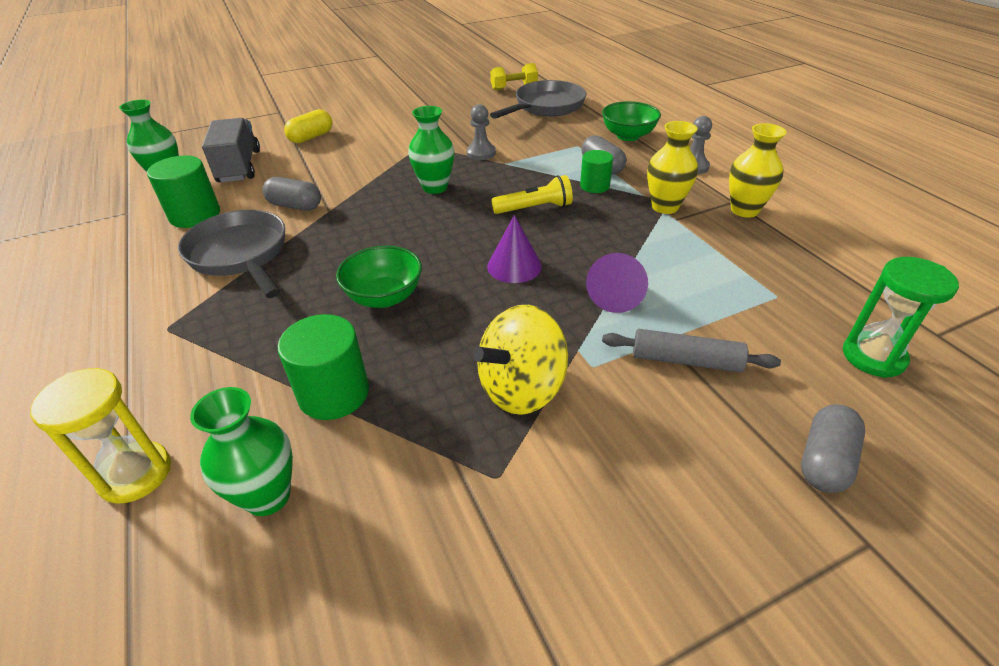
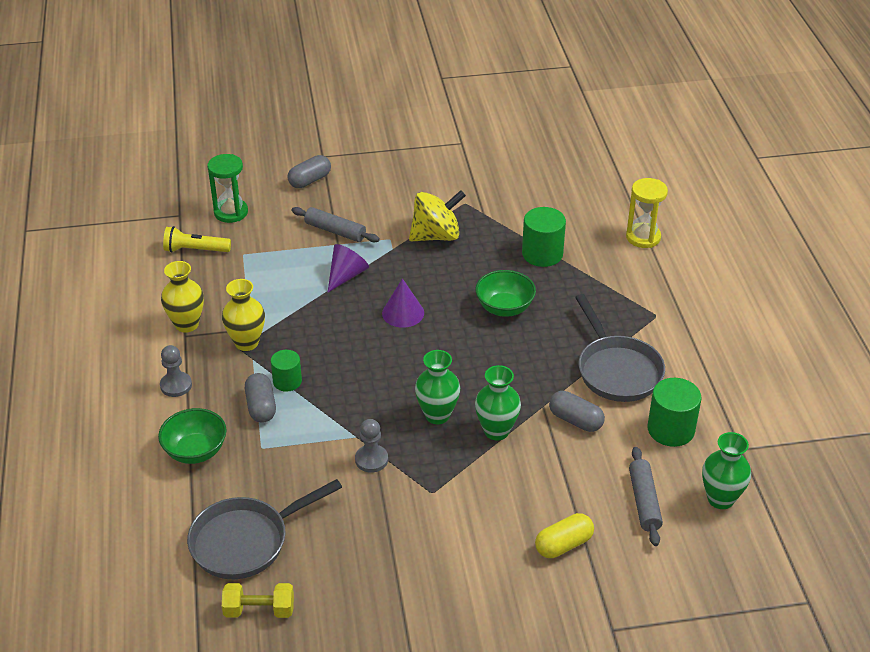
camera: 165 degrees left, 0 degrees up
green vase [190,387,293,516] -> green vase moved to [475,365,521,441]
grey truck [202,118,260,182] -> grey rolling pin [629,447,663,546]
yellow flashlight [491,175,573,214] -> yellow flashlight moved to [163,226,231,253]

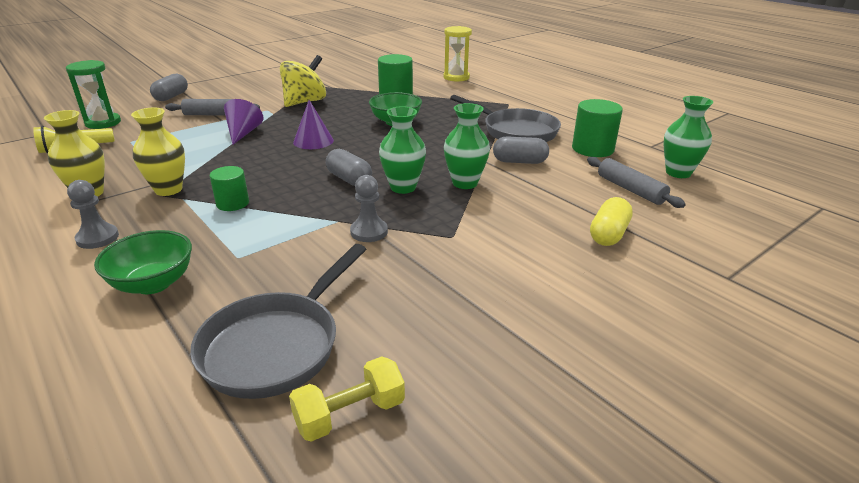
camera: 30 degrees left, 10 degrees down
grey capsule [245,373,276,423] -> grey capsule moved to [326,149,372,186]

